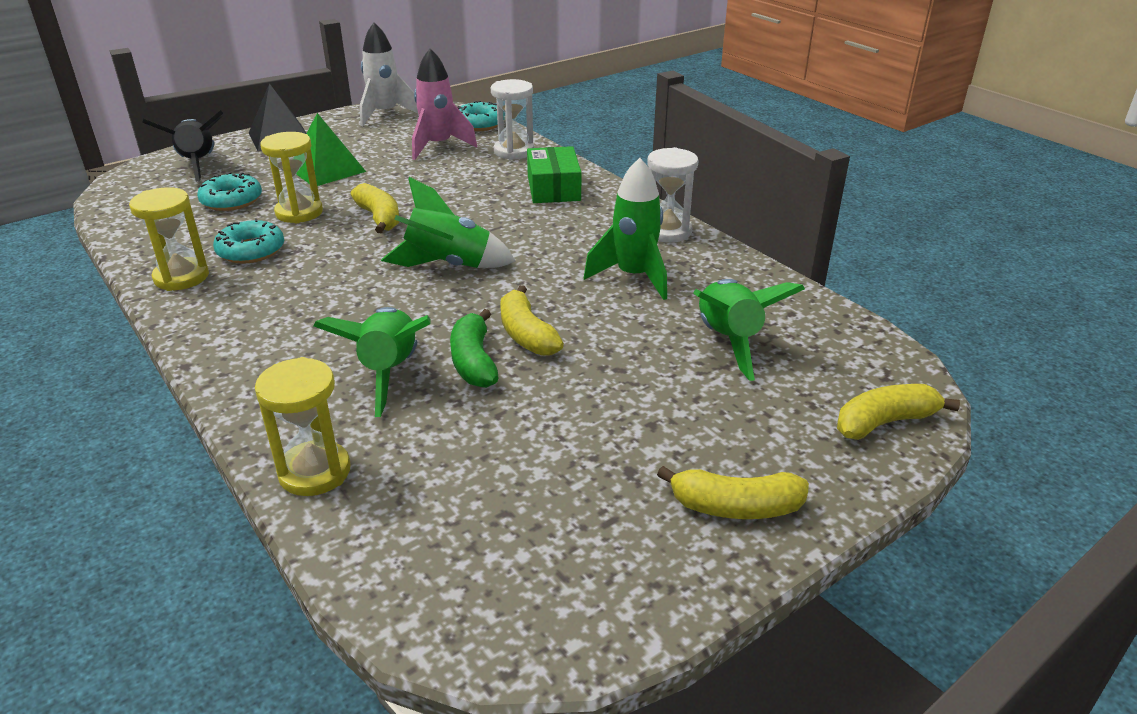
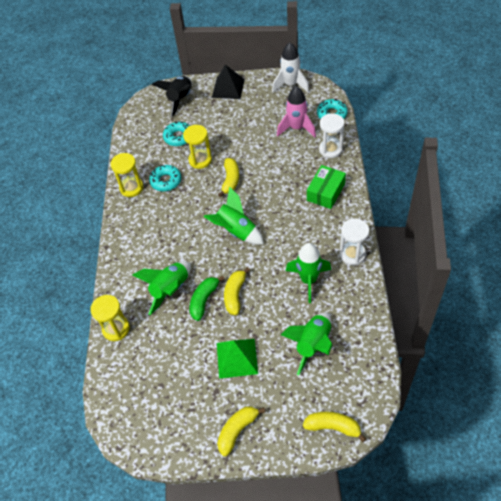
camera: 40 degrees right, 20 degrees up
green pyramid [296,113,366,186] -> green pyramid moved to [217,339,258,379]
yellow banana [657,466,809,519] -> yellow banana turned 90 degrees clockwise [217,406,265,457]

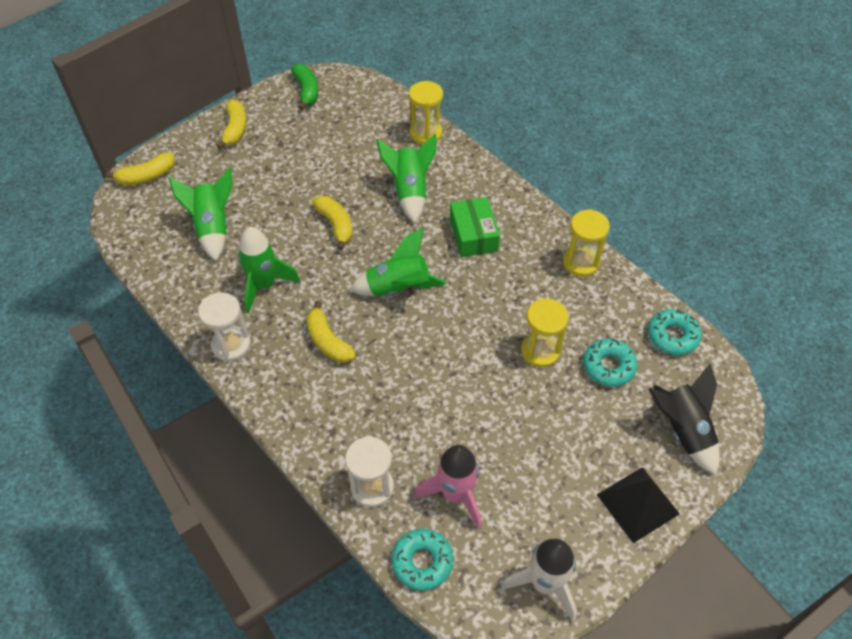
camera: 135 degrees right, 0 degrees up
turquoise donut [149,165,181,192] -> turquoise donut moved to [648,309,701,355]
green banana [190,276,224,321] -> green banana moved to [291,64,318,110]
green pyramid [217,339,258,379] -> none
yellow banana [218,158,239,197] -> yellow banana moved to [306,301,356,363]
green box [307,165,346,209] -> green box moved to [450,197,500,257]

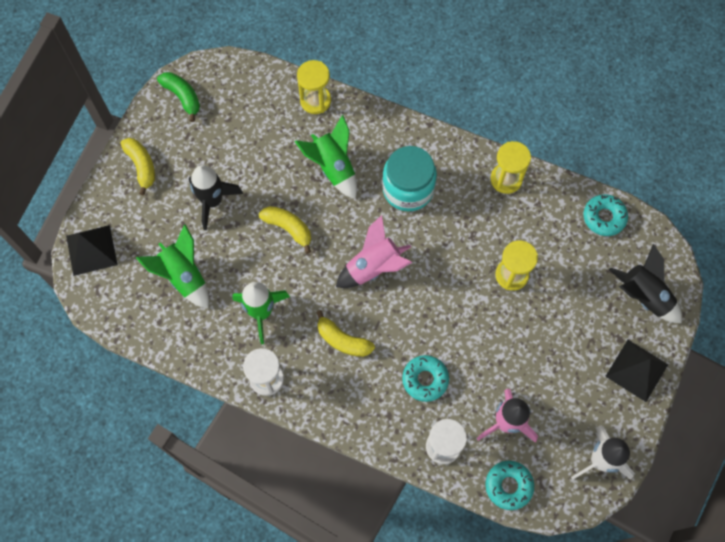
camera: 25 degrees left, 15 degrees up
yellow banana [106,153,175,186] -> black pyramid [66,225,118,276]
green rocket [350,228,447,296] -> pink rocket [336,215,412,288]
green box [450,197,500,257] -> turquoise jar [382,146,437,211]
turquoise donut [583,338,638,387] -> turquoise donut moved to [402,355,449,402]
none -> black rocket [189,165,243,230]

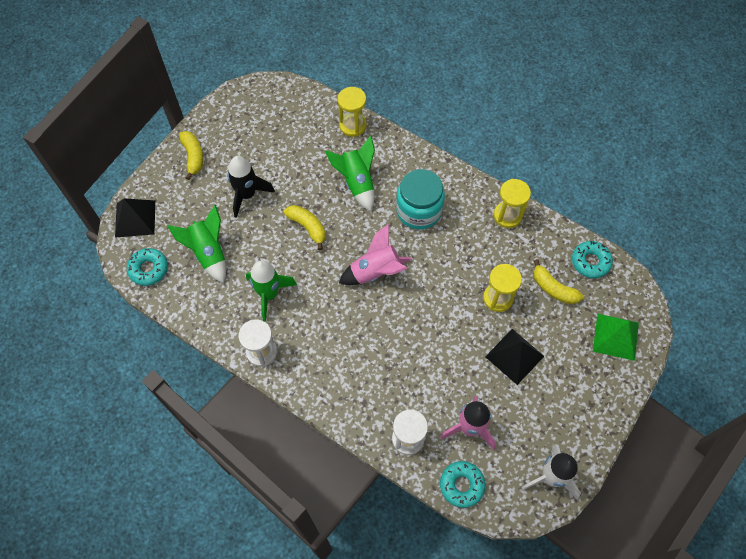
camera: 10 degrees right, 5 degrees down
green banana [157,72,200,122] -> none
yellow banana [316,310,375,357] -> yellow banana moved to [533,259,584,304]
turquoise donut [402,355,449,402] -> turquoise donut moved to [127,248,168,286]
black pyramid [605,340,668,402] -> black pyramid moved to [485,329,544,385]
black rocket [609,244,682,323] -> green pyramid [593,314,639,361]

